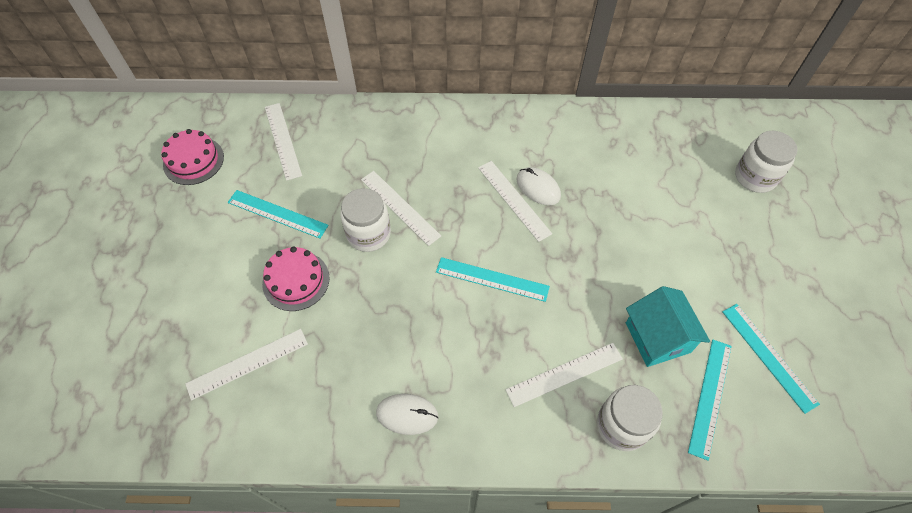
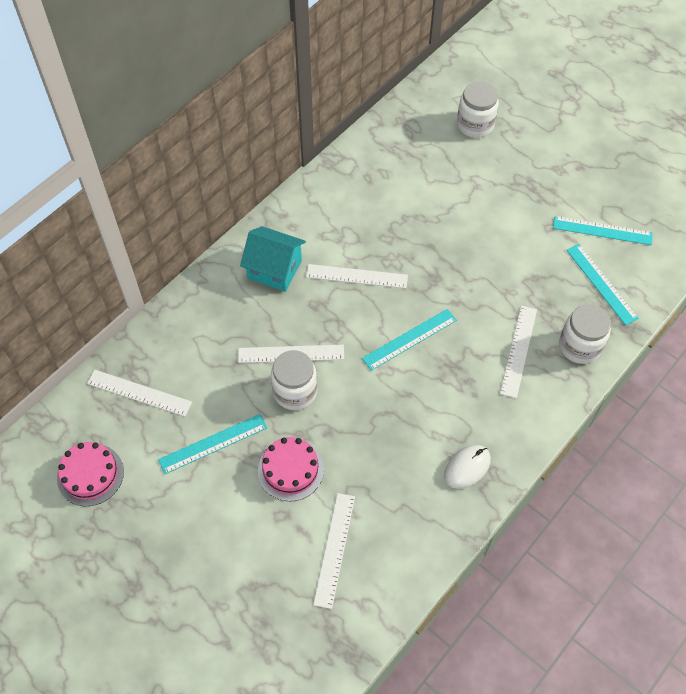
camera: 50 degrees left, 0 degrees up
white mouse [517,167,561,205] -> none
turquoise house [626,286,710,367] -> turquoise house moved to [240,226,306,292]

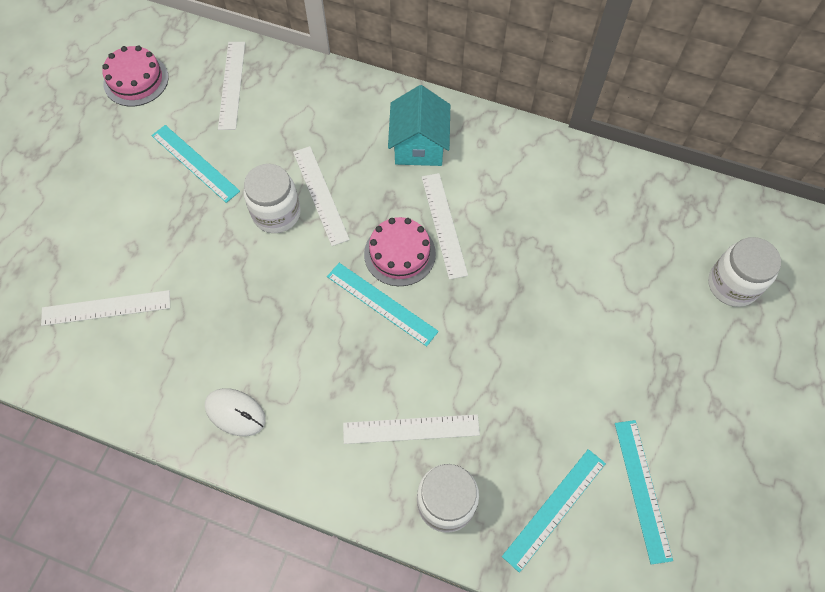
camera: 70 degrees right, 5 degrees up
pink cake [258,437,324,501] -> pink cake moved to [364,217,436,286]

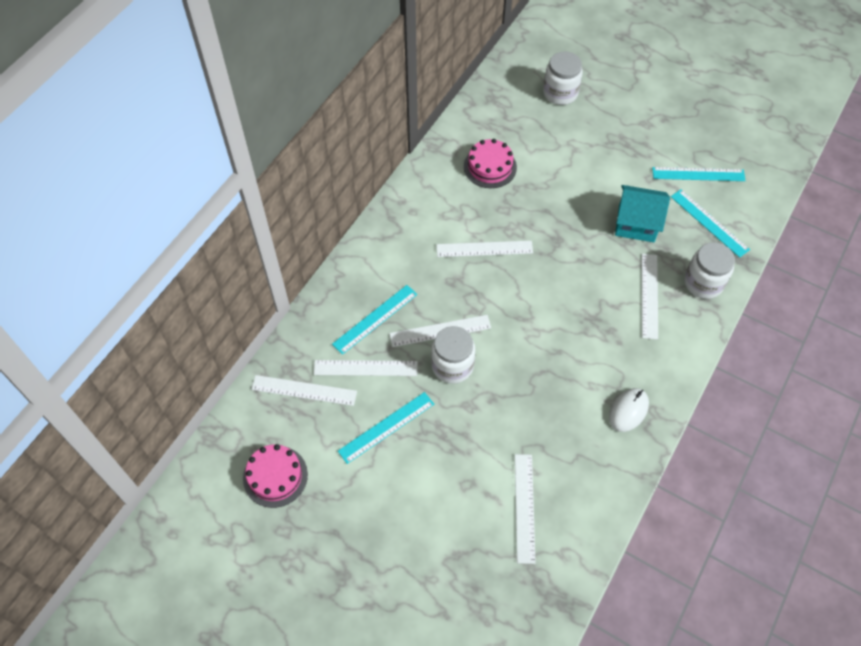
camera: 80 degrees left, 5 degrees down
turquoise ruler [327,263,439,346] -> turquoise ruler moved to [332,285,417,355]
pink cake [364,217,436,286] -> pink cake moved to [464,139,517,188]
turquoise house [388,85,450,166] -> turquoise house moved to [615,185,670,242]
none -> white ruler [314,360,418,376]

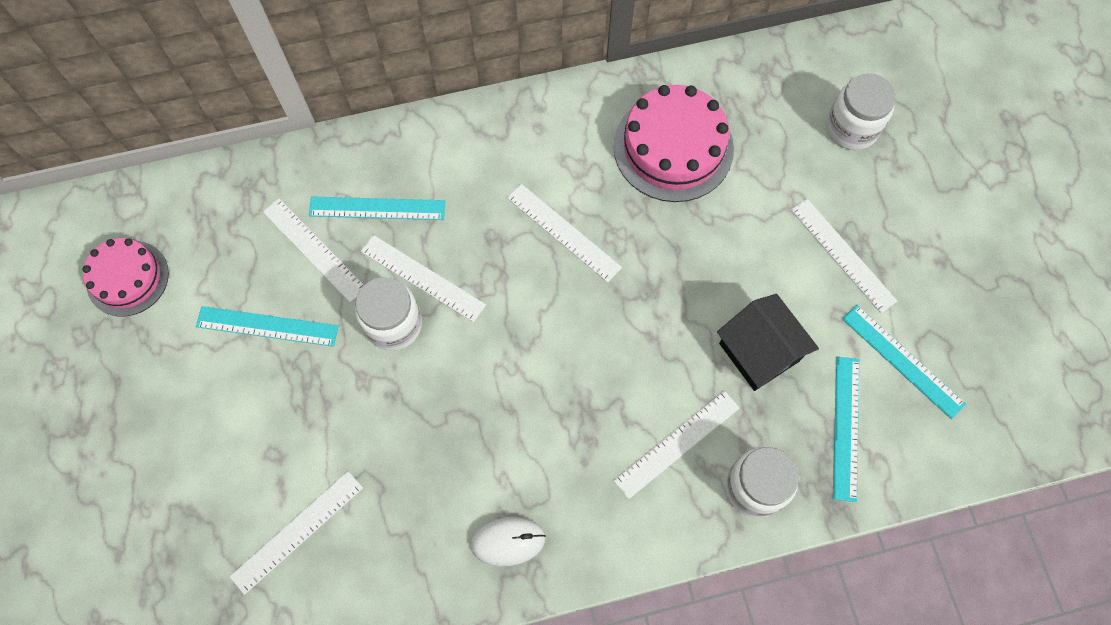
camera: 45 degrees right, 10 degrees up
white ruler [251,375,357,406] -> white ruler moved to [791,198,897,313]
pink cake [464,139,517,188] -> pink cake [613,85,734,202], size x1.56
turquoise house [615,185,670,242] -> black house [717,294,819,391]

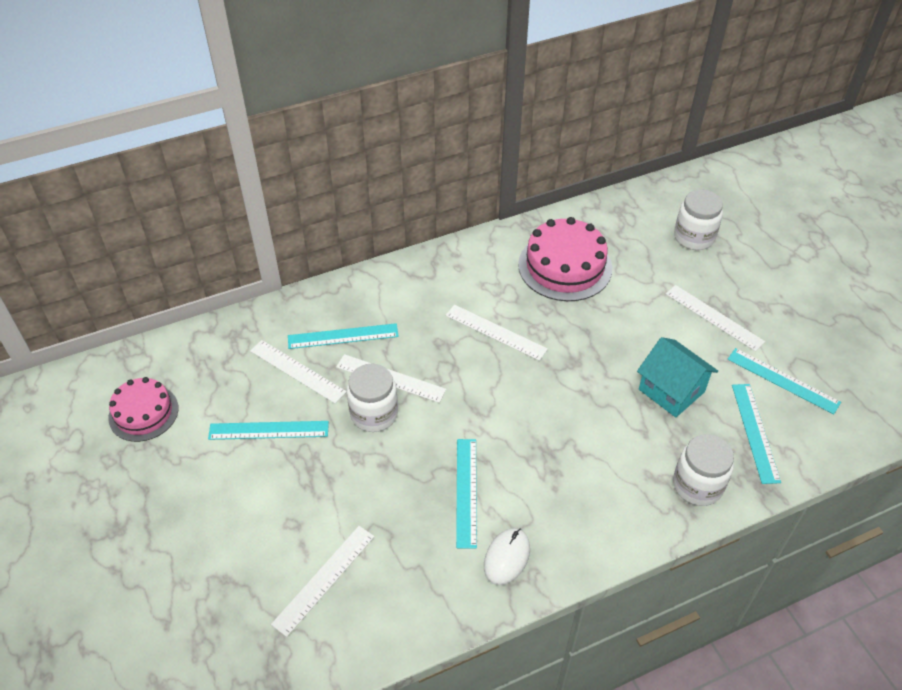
camera: 10 degrees left, 20 degrees down
white mouse [470,517,546,566] -> white mouse turned 45 degrees counterclockwise [484,528,530,585]
white ruler [614,391,740,499] -> none
black house [717,294,819,391] -> turquoise house [637,337,718,417]
none -> turquoise ruler [456,439,477,549]

